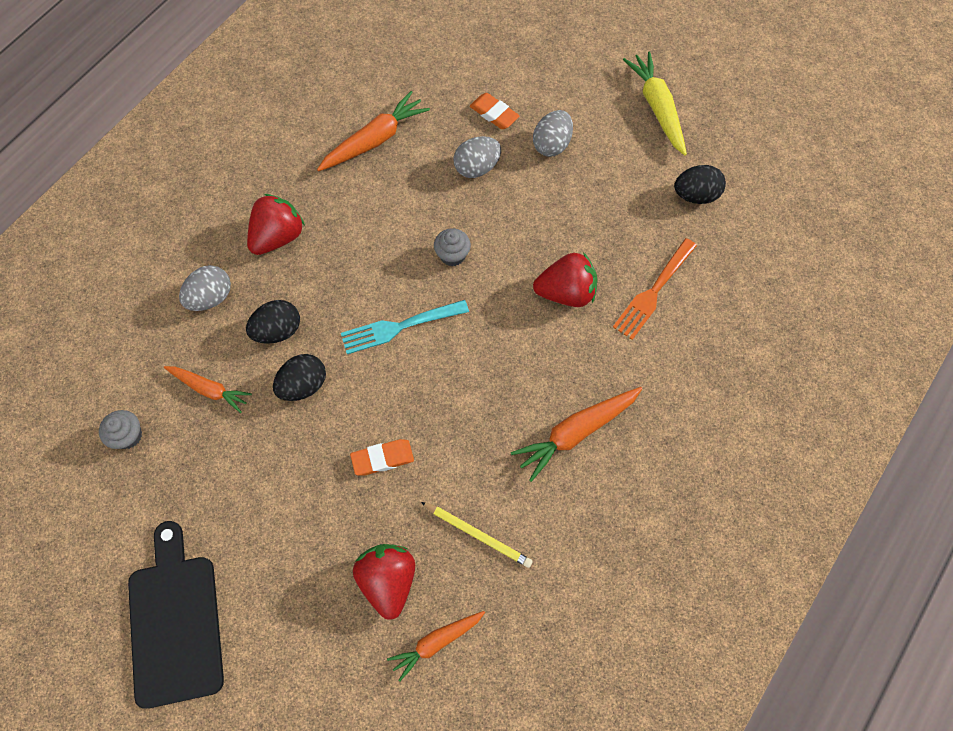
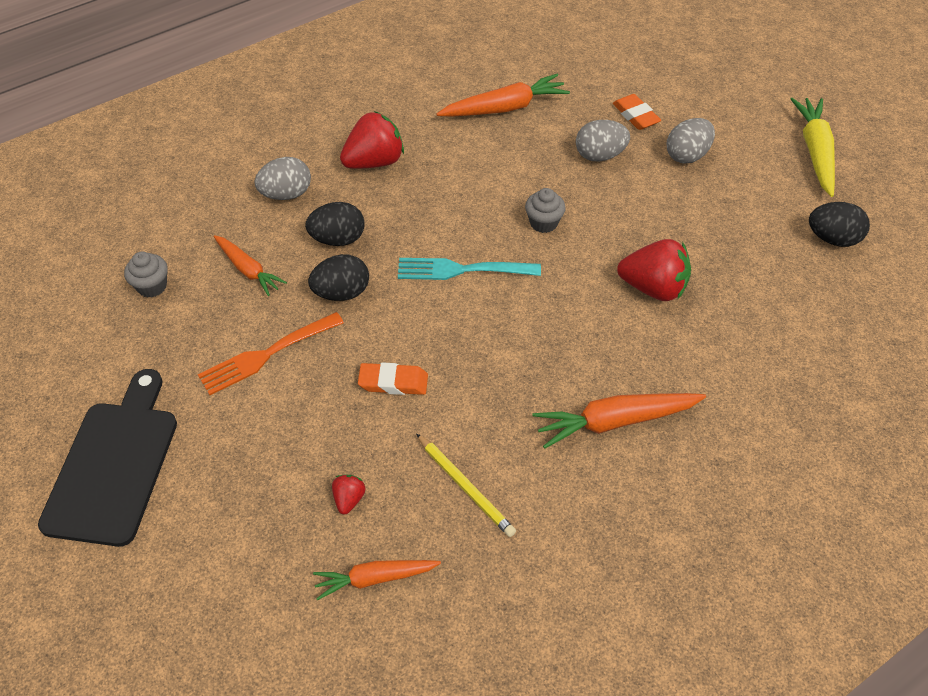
camera: 20 degrees right, 15 degrees down
red strawberry [353,544,415,620] -> red strawberry [332,475,365,514], size x0.47
orange fork [613,238,697,340] -> orange fork moved to [198,312,344,395]

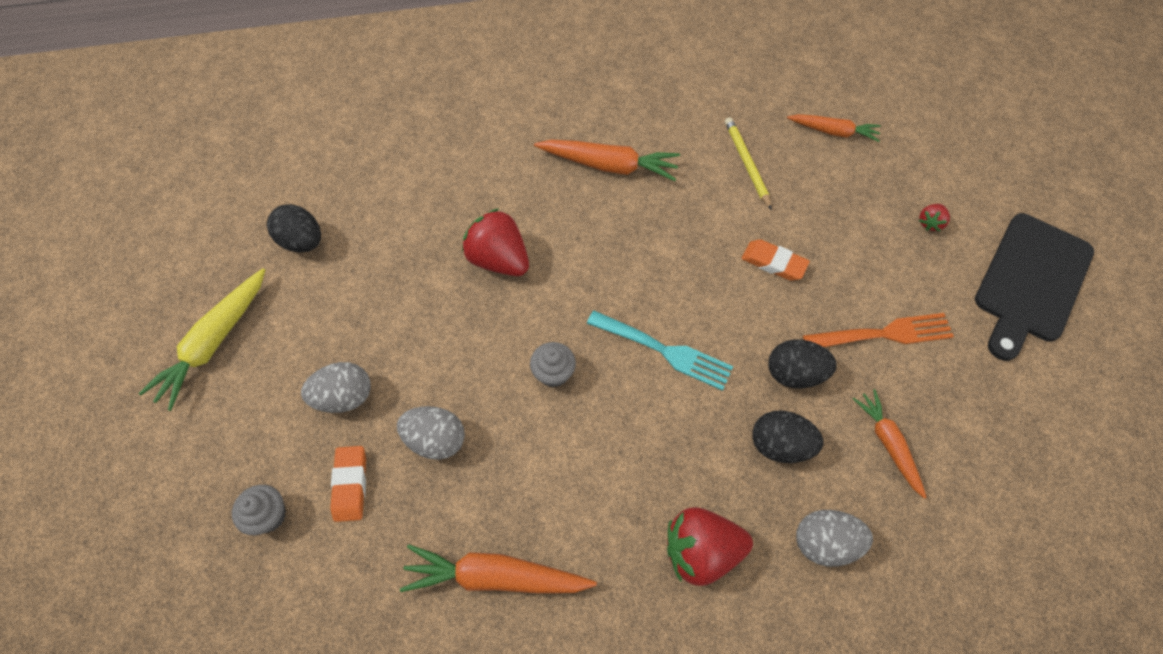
camera: 155 degrees left, 10 degrees up
grey cupcake [124,251,168,298] -> grey cupcake moved to [232,485,286,535]
red strawberry [332,475,365,514] -> red strawberry moved to [919,204,950,231]

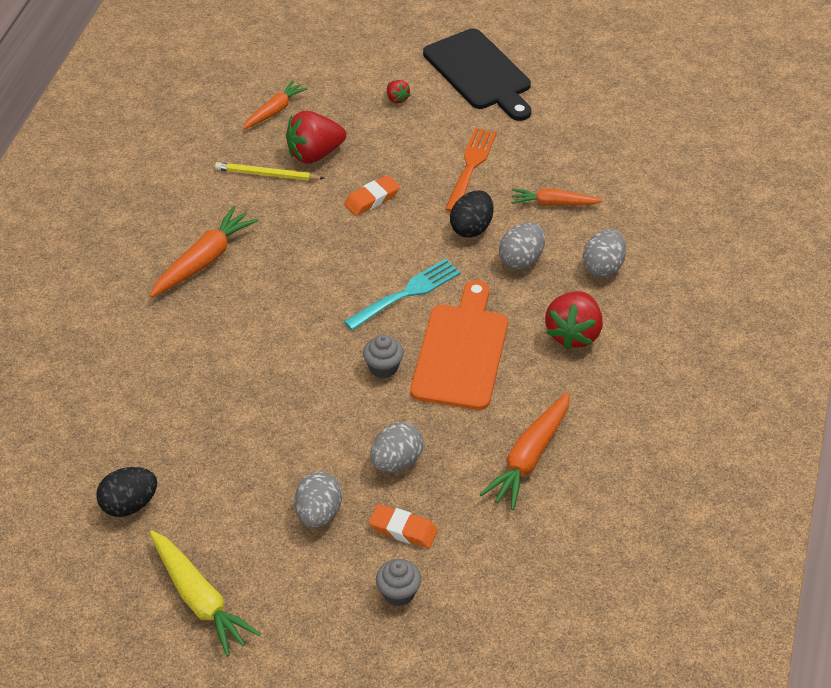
camera: 65 degrees left, 15 degrees down
red strawberry [462,208,529,276] -> red strawberry moved to [286,111,346,164]
black egg [752,410,823,463] -> grey egg [499,222,545,270]
none -> orange cutting board [410,280,508,410]

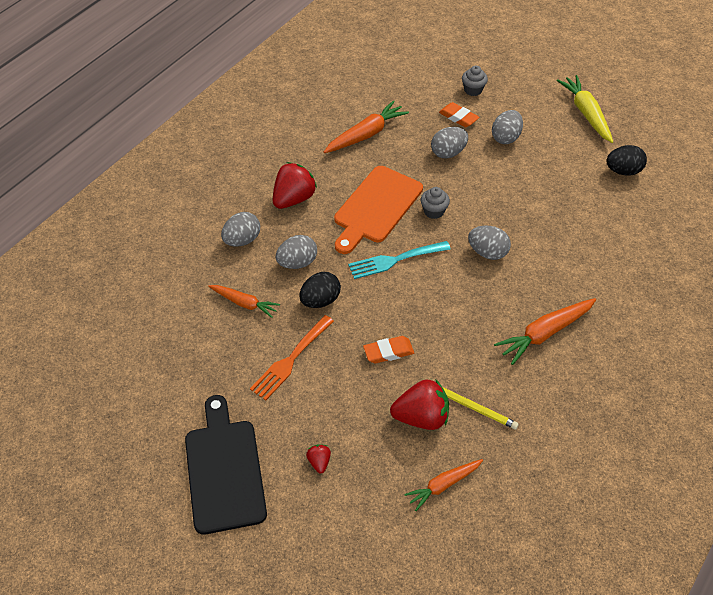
camera: 160 degrees left, 5 degrees up
none -> grey egg [468,226,511,260]

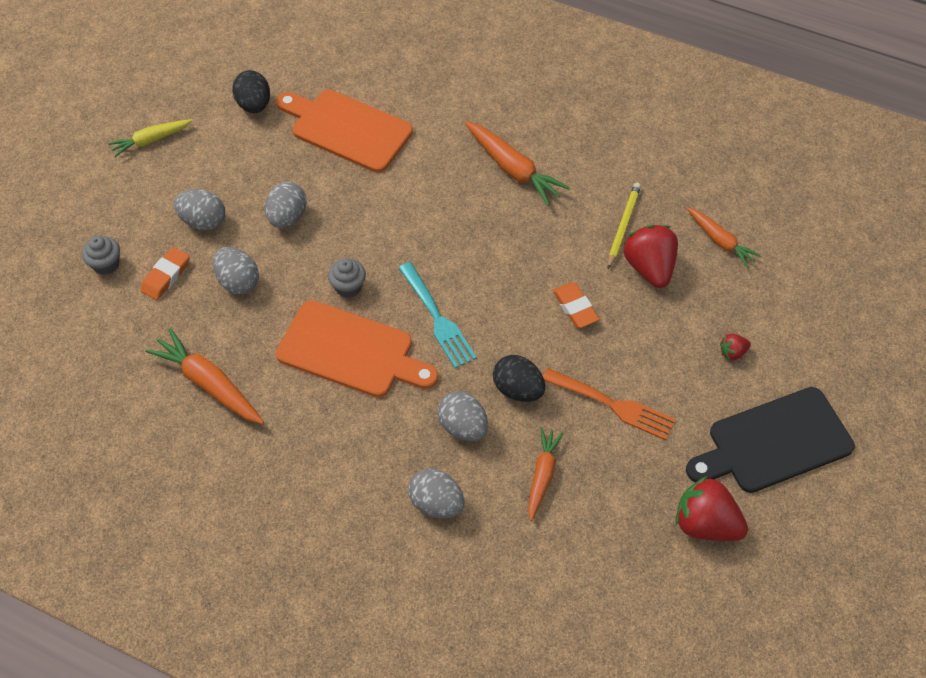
camera: 100 degrees left, 5 degrees up
red strawberry [273,162,317,209] -> red strawberry moved to [675,476,748,541]
grey egg [468,226,511,260] -> grey egg moved to [265,182,307,228]
yellow carrot [557,75,613,143] -> yellow carrot [108,119,193,157], size x0.65
none -> orange cutting board [276,90,413,173]

